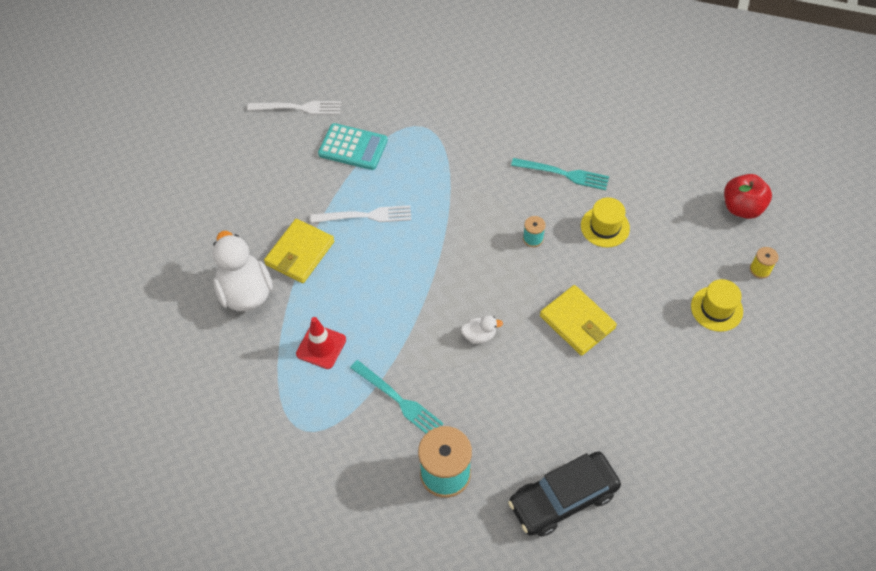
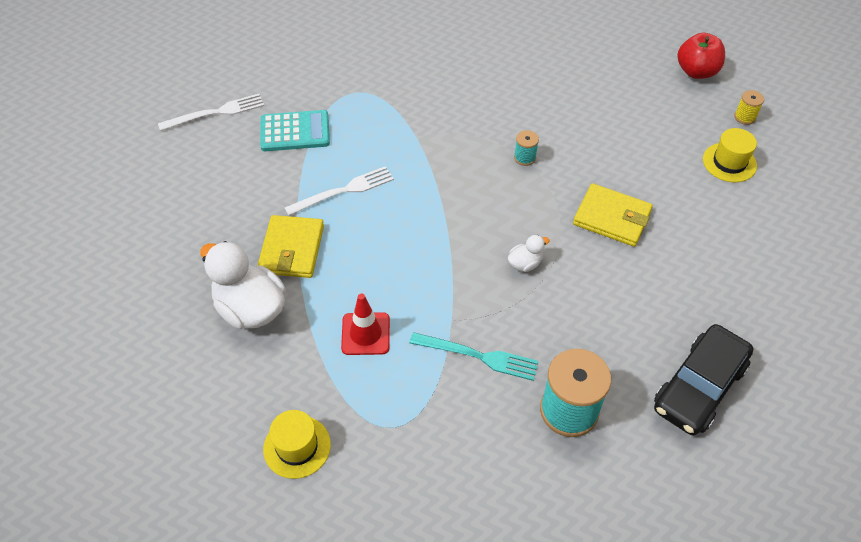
camera: 25 degrees left, 5 degrees down
turquoise fork [511,158,609,190] -> none
yellow hat [581,197,630,248] -> yellow hat moved to [263,410,331,479]

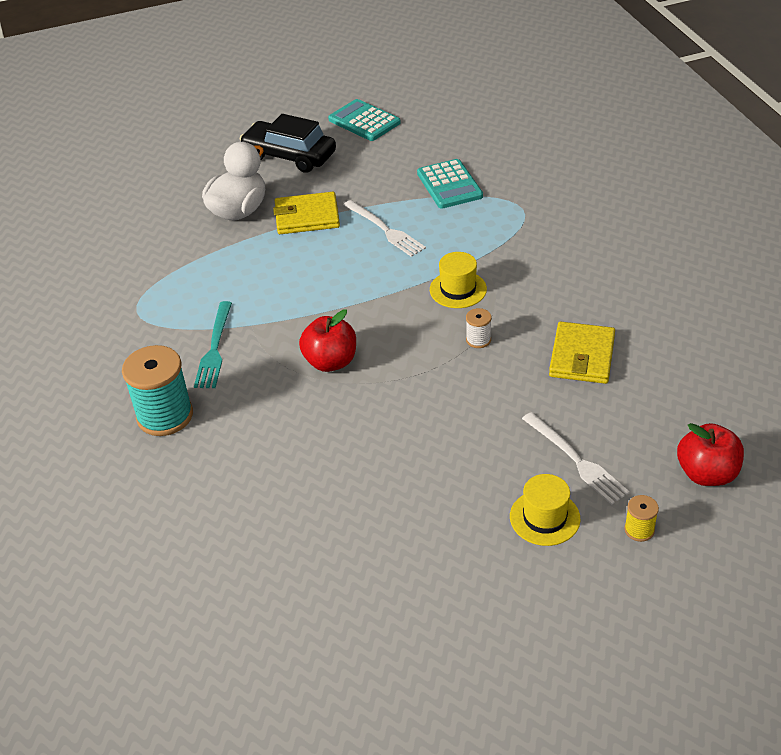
camera: 80 degrees right, 10 degrees down
white fork [158,94,264,131] -> white fork moved to [522,412,630,505]
yellow hat [263,410,331,479] -> yellow hat moved to [430,252,487,308]
red traffic cone [341,294,390,355] -> none
white duck [508,235,550,272] -> red apple [299,309,356,372]
turquoise spool [514,130,539,166] -> white spool [466,308,492,348]
yellow wallet [573,183,653,247] -> yellow wallet moved to [549,322,615,384]
black car [654,324,753,435] -> black car moved to [240,114,336,173]
none -> turquoise calculator [328,99,401,141]

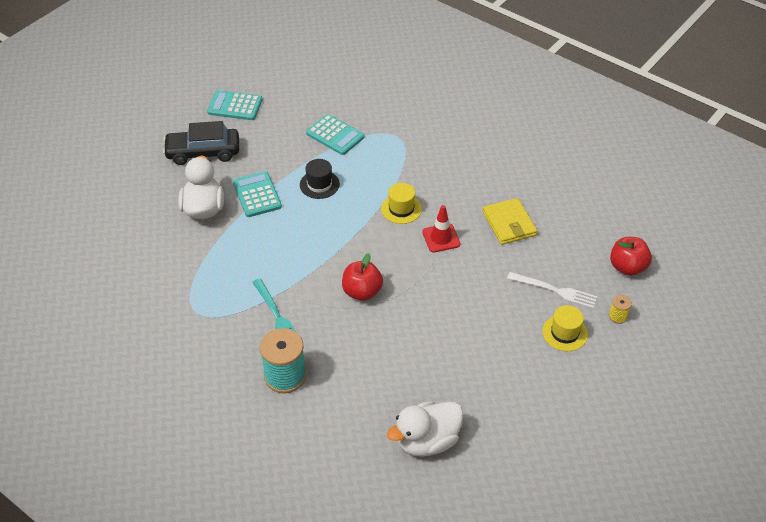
camera: 35 degrees left, 5 degrees up
yellow wallet [273,192,340,234] -> turquoise calculator [233,171,282,217]
white fork [343,200,426,257] -> black hat [300,159,340,199]
white spool [466,308,492,348] -> red traffic cone [422,205,460,252]
none -> white duck [387,401,464,457]

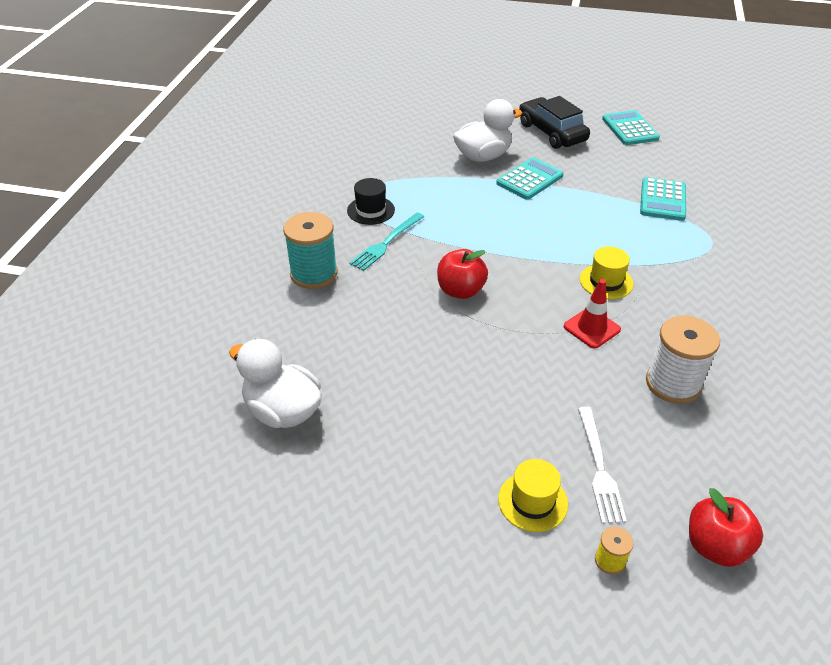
camera: 65 degrees right, 5 degrees down
black hat [300,159,340,199] -> black hat moved to [347,178,395,225]
yellow wallet [483,198,537,245] -> white spool [646,316,720,404]

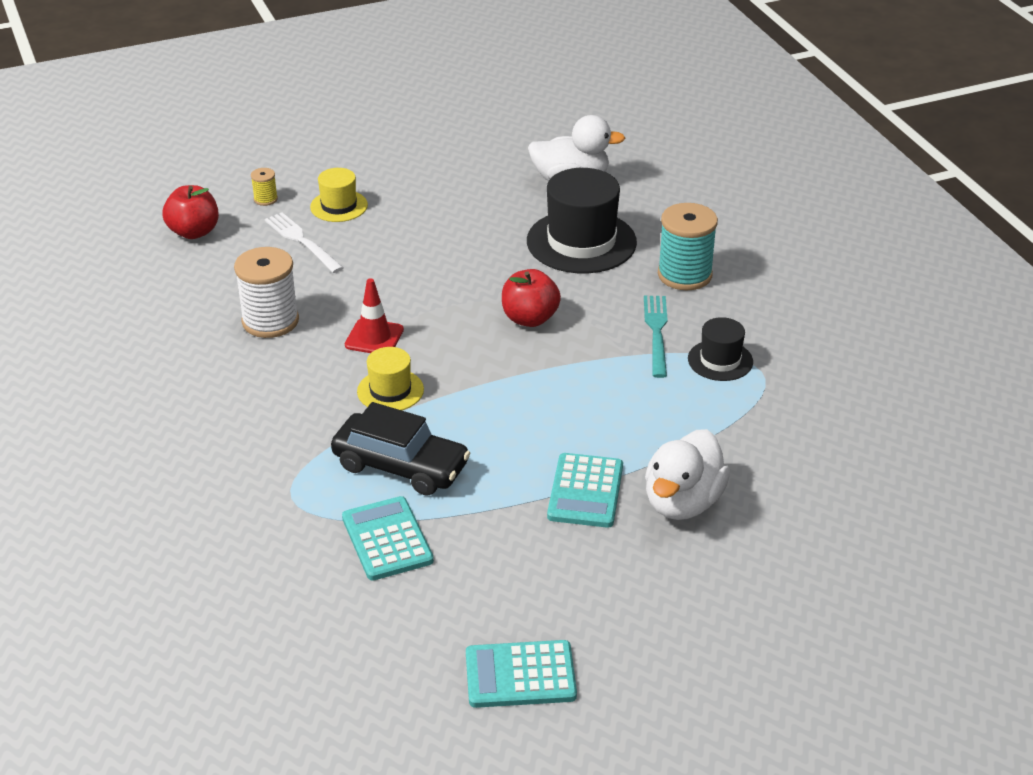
camera: 145 degrees right, 5 degrees down
black car [519,96,590,149] -> black car moved to [331,402,470,496]
turquoise calculator [602,110,660,145] -> turquoise calculator turned 135 degrees clockwise [466,640,577,708]
none -> black hat [527,168,637,273]

